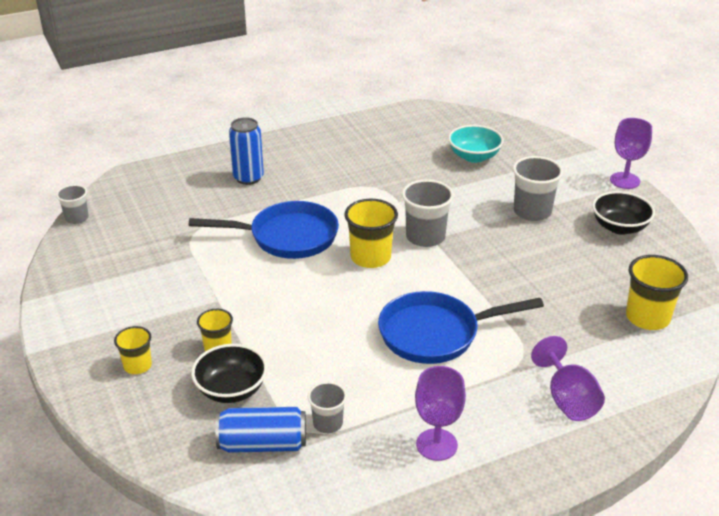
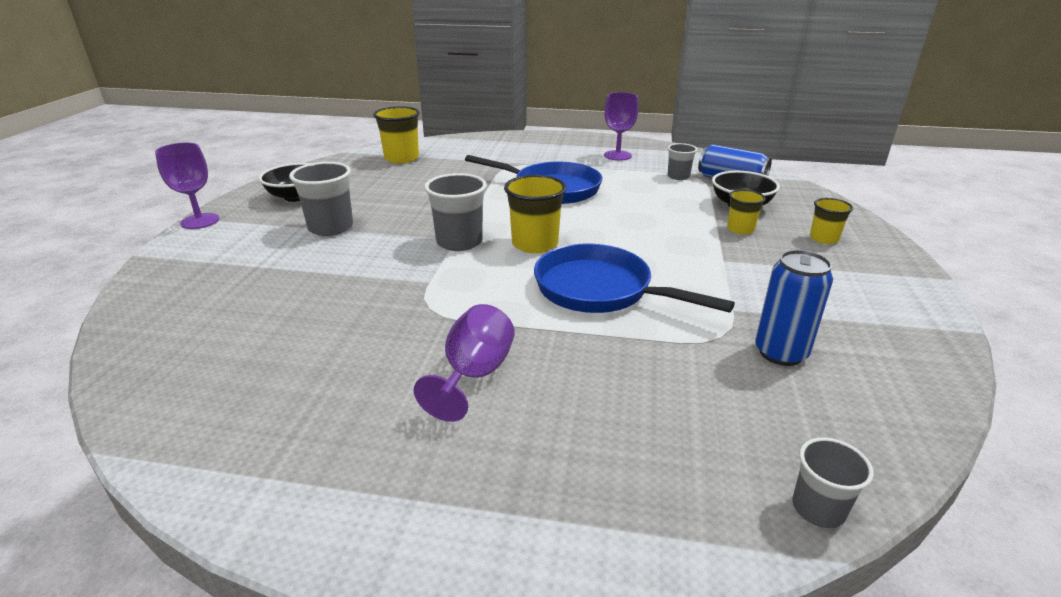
camera: 145 degrees left, 5 degrees down
grey cup [56,184,89,224] -> grey cup moved to [792,438,874,528]
blue can [229,117,264,185] -> blue can moved to [755,250,833,366]
turquoise bowl [448,125,504,163] -> none
purple goblet [531,336,605,421] -> purple goblet moved to [414,304,515,422]

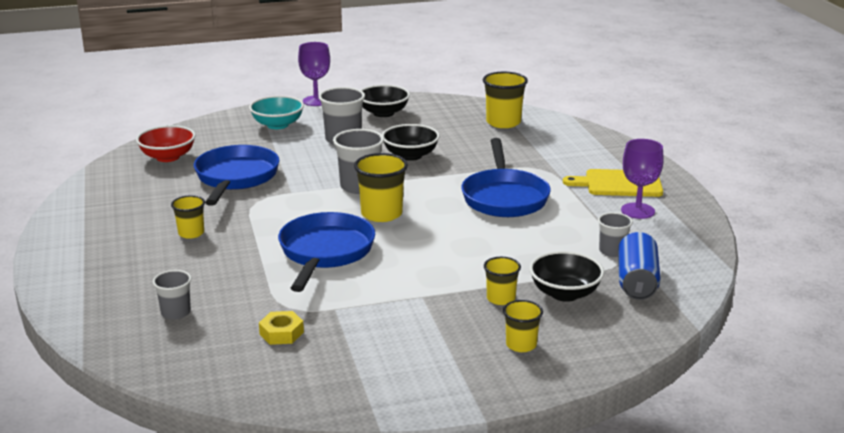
camera: 65 degrees right, 5 degrees down
purple goblet [414,304,515,422] -> yellow cup [171,195,205,239]
blue can [755,250,833,366] -> yellow nut [259,311,304,345]
grey cup [792,438,874,528] -> grey cup moved to [153,270,192,320]
none -> red bowl [136,125,196,162]
none -> blue pan [194,145,279,206]
none -> turquoise bowl [249,96,304,129]
none -> black bowl [382,124,440,161]
none -> yellow cutting board [563,169,663,197]

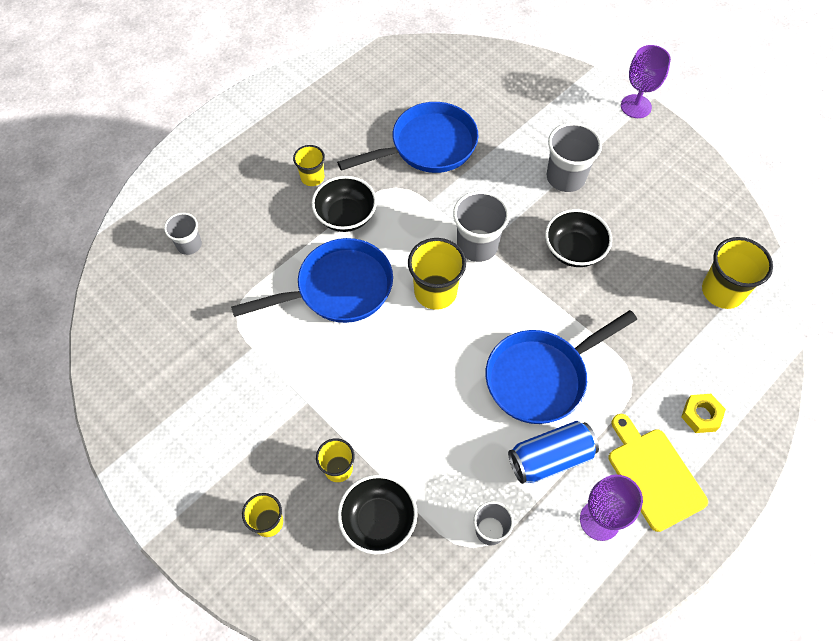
camera: 60 degrees right, 35 degrees up
red bowl [136,125,196,162] -> none
turquoise bowl [249,96,304,129] -> none
yellow nut [259,311,304,345] -> yellow nut moved to [681,394,726,433]
black bowl [361,85,410,117] -> black bowl moved to [312,176,377,232]
blue can [618,232,661,300] -> blue can moved to [508,421,599,484]

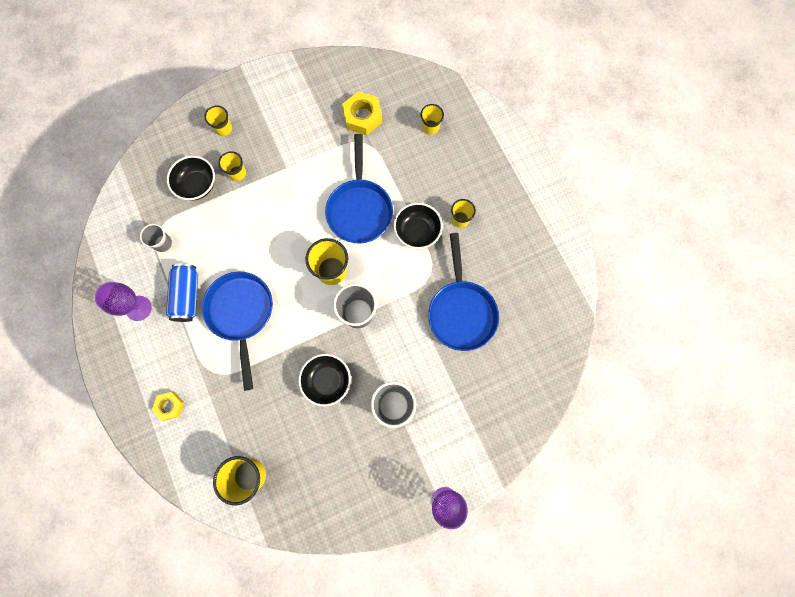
camera: 110 degrees right, 15 degrees up
grey cup [164,213,202,255] -> yellow cup [421,104,444,135]
yellow cutting board [609,414,708,532] -> none
none -> yellow nut [342,91,382,135]

